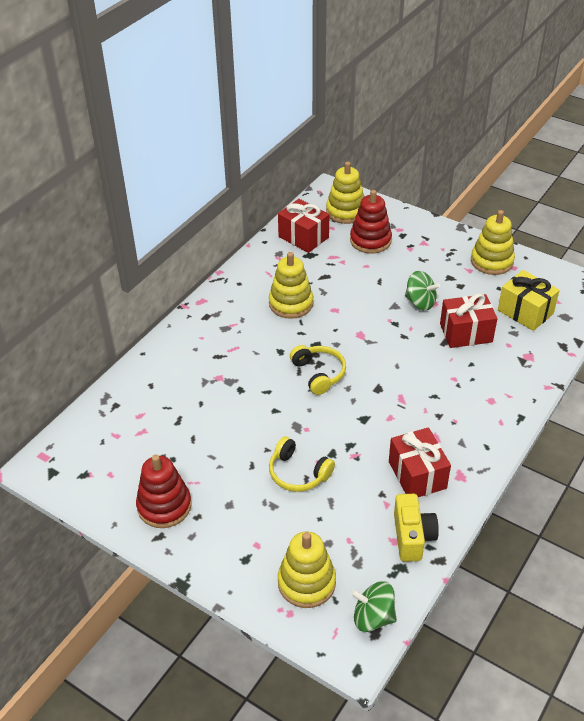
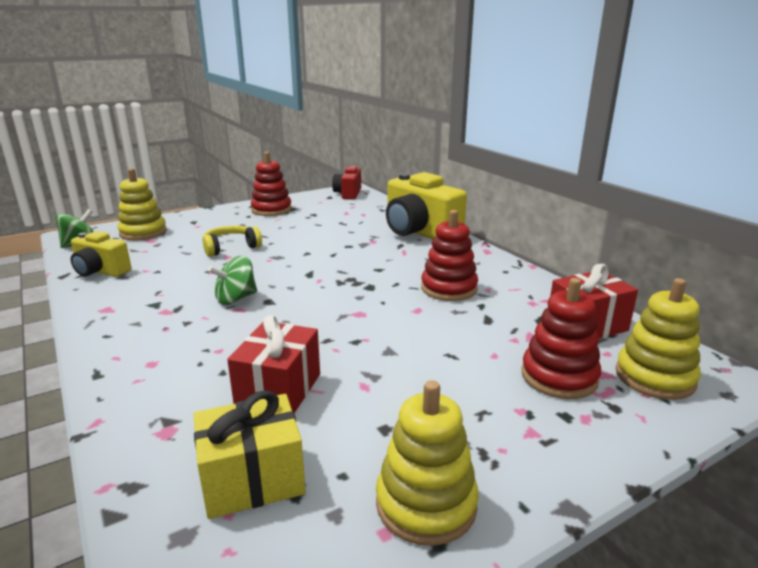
camera: 115 degrees right, 20 degrees down
yellow stacking toy [269,252,313,319] -> red stacking toy [421,210,478,301]
yellow headphones [290,345,346,395] -> none
red gift [389,427,451,497] -> none
green spinning top [405,271,440,311] -> green spinning top moved to [208,256,257,305]
none -> red camera [332,166,361,200]
none -> yellow camera [386,172,467,239]

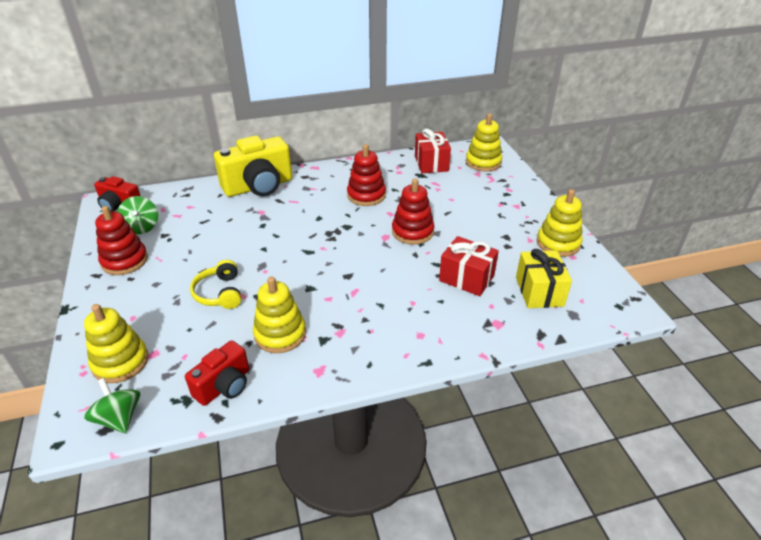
camera: 75 degrees left, 15 degrees up
yellow camera [71,231,131,277] -> red camera [185,340,249,406]
green spinning top [208,256,257,305] -> green spinning top moved to [117,196,158,234]
red stacking toy [522,278,601,399] -> red stacking toy moved to [392,178,434,245]
none -> yellow stacking toy [253,277,306,353]

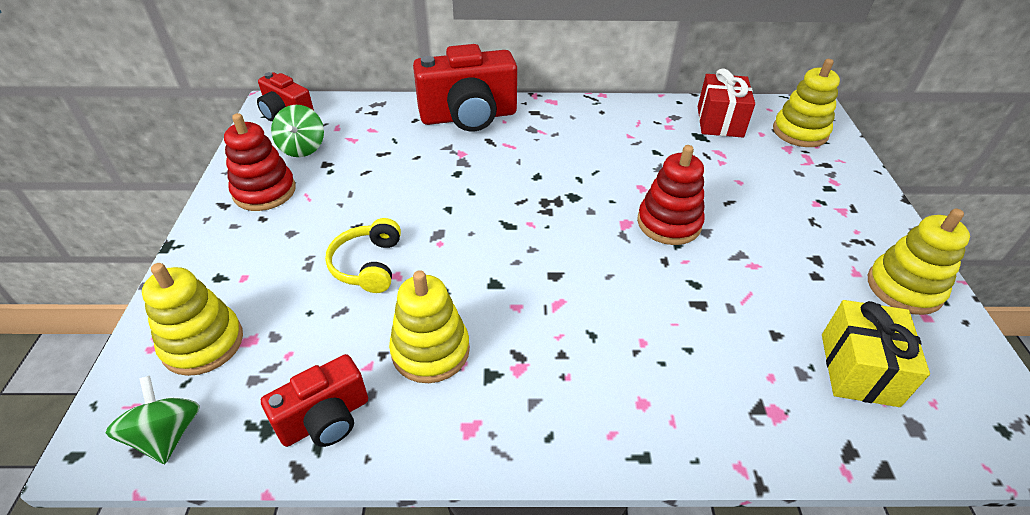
camera: 15 degrees right, 5 degrees up
yellow camera [214,135,292,197] -> red camera [413,44,517,131]
red stacking toy [347,144,386,206] -> none
red gift [439,236,499,296] -> none

